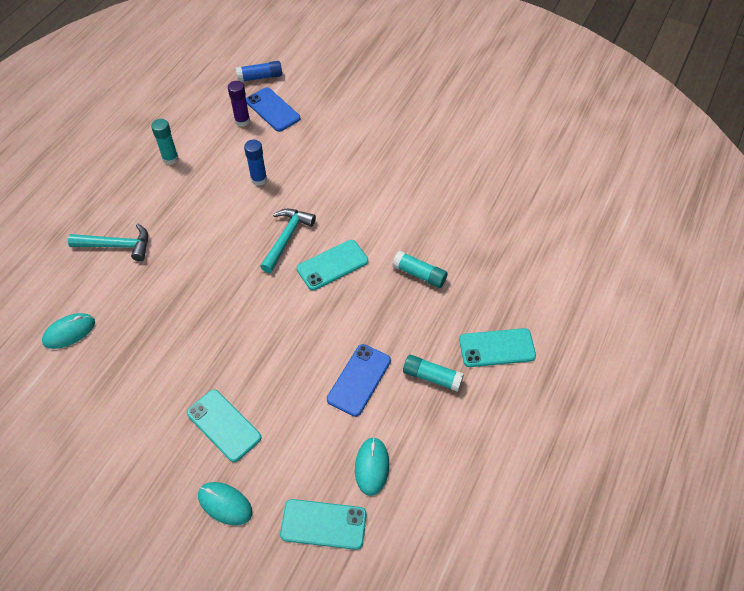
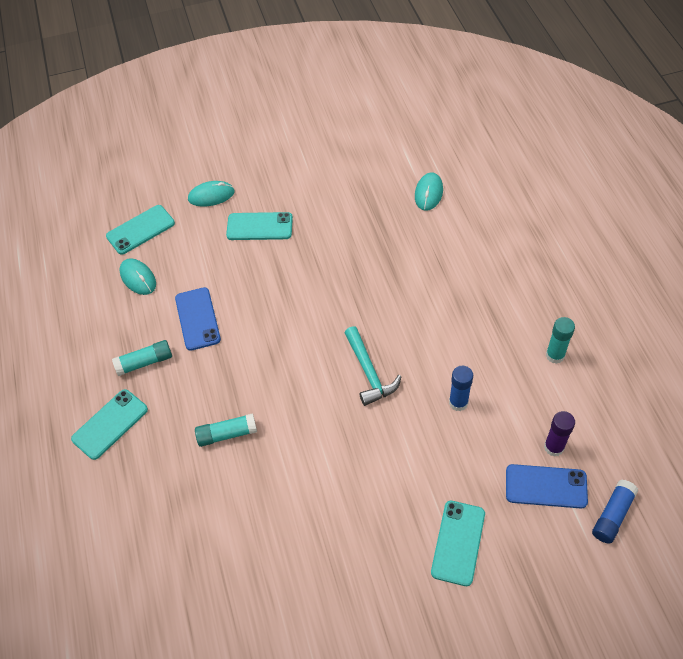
camera: 140 degrees right, 0 degrees up
turquoise hammer [68,224,148,261] -> none
turquoise phone [297,240,368,290] -> turquoise phone moved to [431,501,485,586]

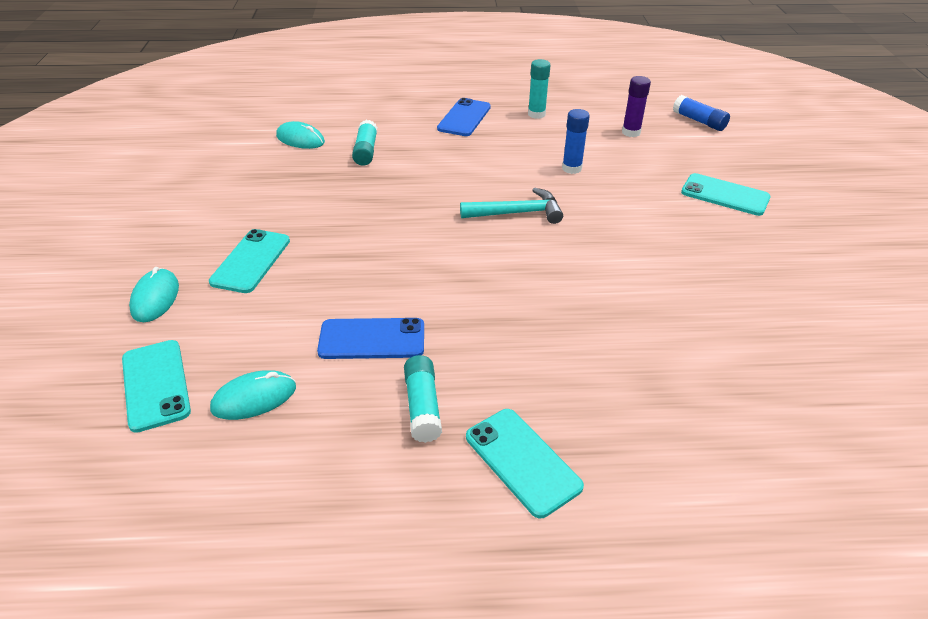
camera: 80 degrees left, 15 degrees down
turquoise glue stick [195,413,257,447] -> turquoise glue stick moved to [352,120,377,166]
blue phone [506,464,588,508] -> blue phone moved to [437,98,491,136]

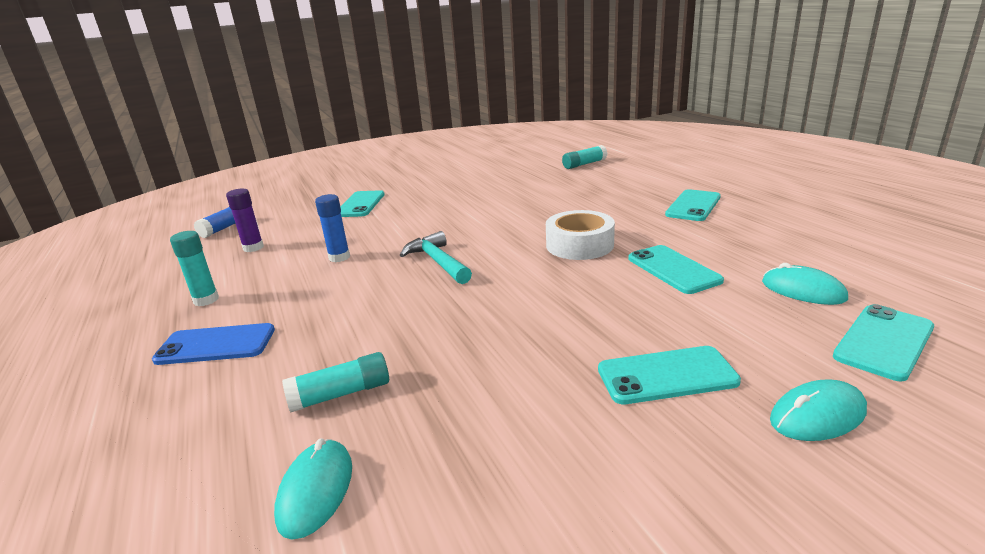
camera: 110 degrees left, 15 degrees down
blue phone [317,318,424,359] -> turquoise phone [628,245,724,294]
turquoise glue stick [404,355,442,443] -> turquoise glue stick moved to [562,145,607,169]
none -> white tape [546,210,615,260]

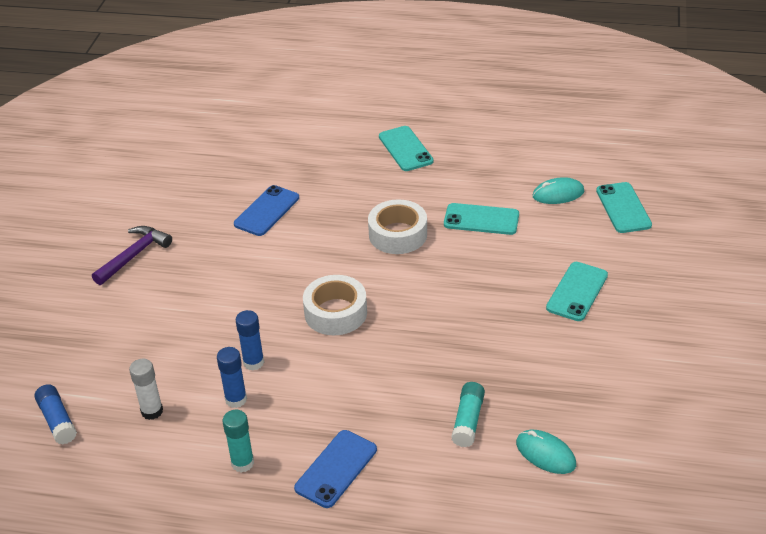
camera: 55 degrees left, 15 degrees up
purple glue stick [226,189,264,252] -> white glue stick [129,359,163,420]
turquoise phone [341,190,385,217] -> none
turquoise hammer [400,231,472,284] -> white tape [303,275,367,335]
turquoise glue stick [562,145,607,169] -> none
turquoise mouse [770,379,867,441] -> none
none -> purple hammer [92,226,172,285]
none -> blue glue stick [217,347,247,408]
none -> blue phone [234,185,299,236]

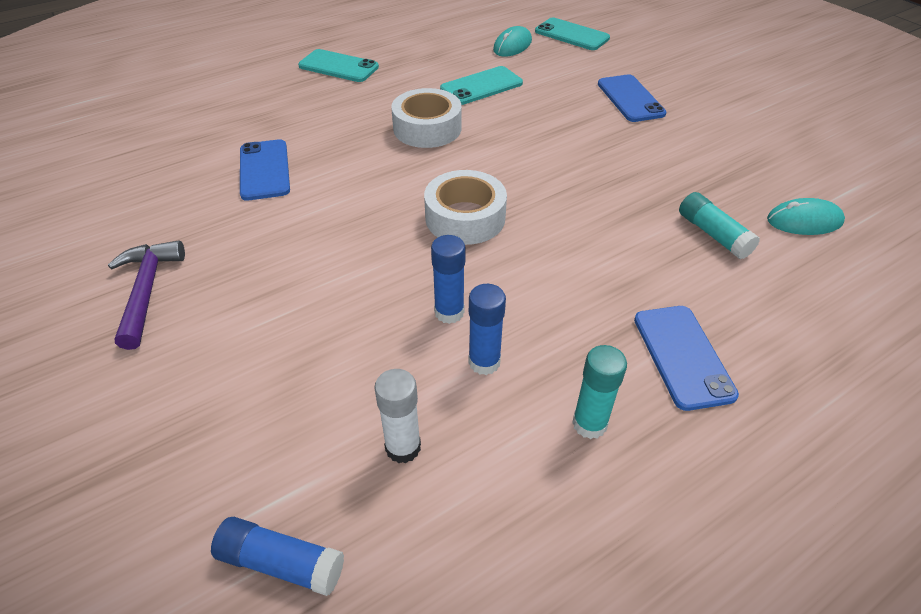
camera: 45 degrees left, 5 degrees up
turquoise phone [546,262,608,321] -> blue phone [598,74,667,122]

